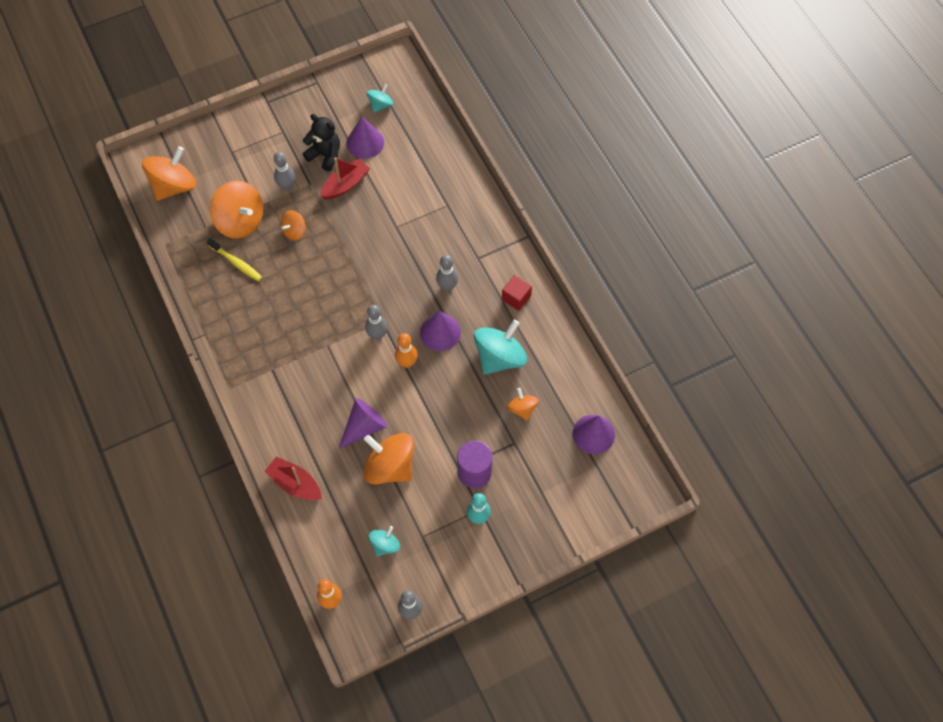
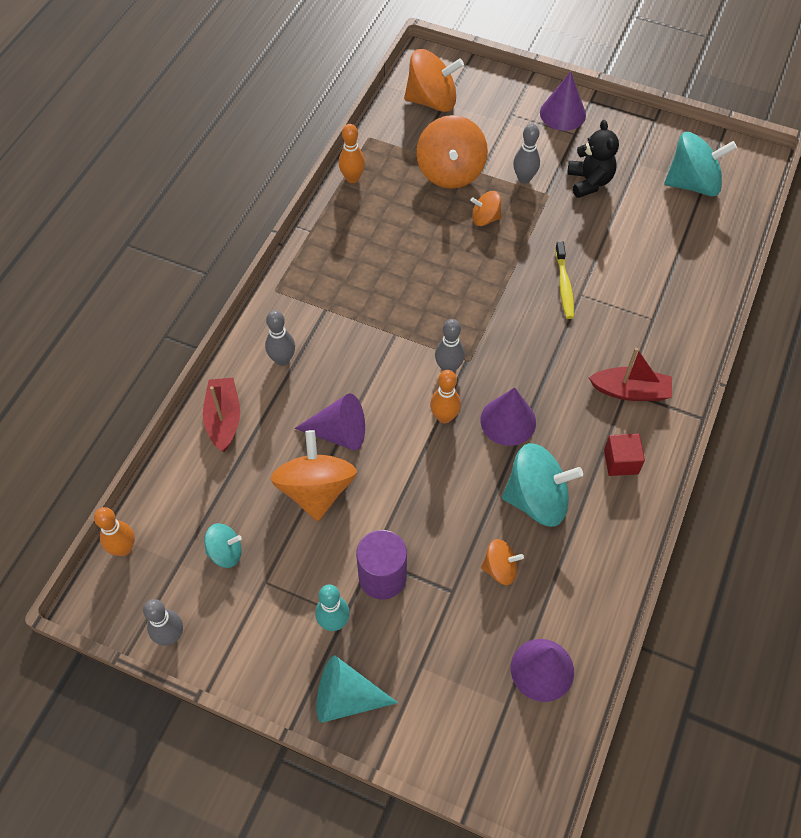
camera: 50 degrees right, 5 degrees down
yellow toothbrush [207,238,262,281] -> yellow toothbrush moved to [555,242,574,319]
red boat [320,157,370,200] -> red boat moved to [589,348,672,401]
purple cone [346,116,384,159] -> purple cone moved to [540,71,586,131]
turquoise spinning top [367,84,393,113] -> turquoise spinning top [665,132,737,196], size x1.89
grey bowling pin [436,255,458,292] -> grey bowling pin moved to [265,310,295,366]
orange spinning top [507,388,539,421] -> orange spinning top turned 60 degrees clockwise [481,539,524,585]
none -> turquoise cone [316,656,398,723]
none -> orange bowling pin [339,124,365,183]

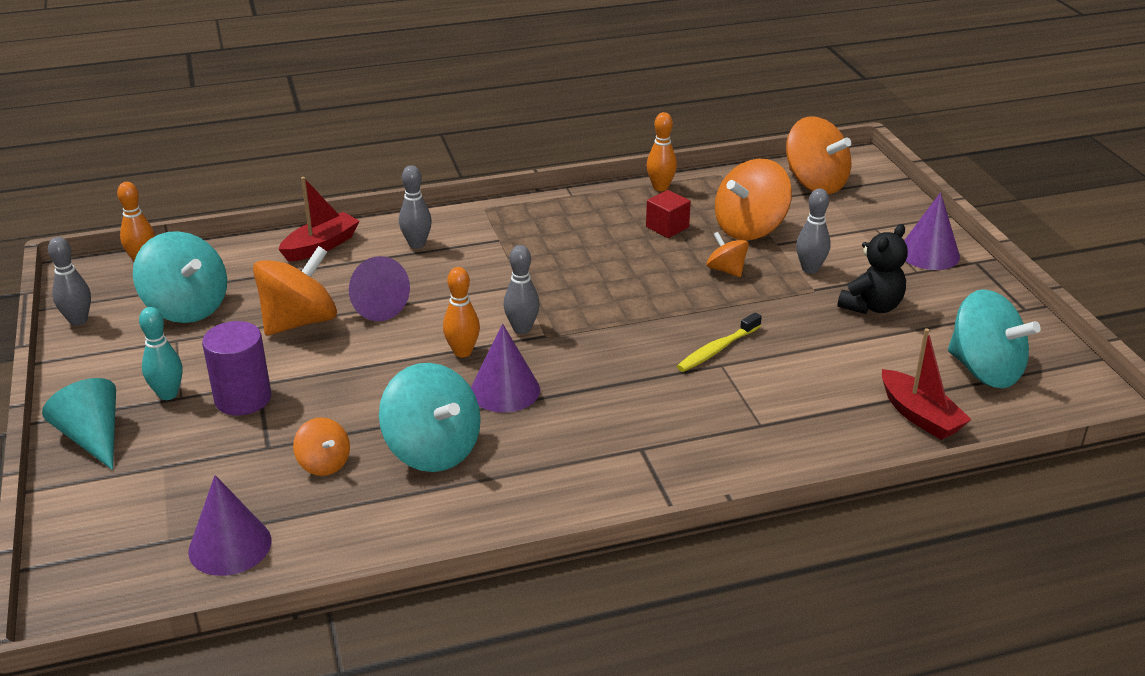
camera: 50 degrees right, 25 degrees down
turquoise spinning top [204,523,242,568] -> turquoise spinning top [133,231,227,323], size x1.89
red boat [589,348,672,401] -> red boat moved to [882,328,972,440]
red cube [604,434,645,476] -> red cube moved to [646,190,691,238]

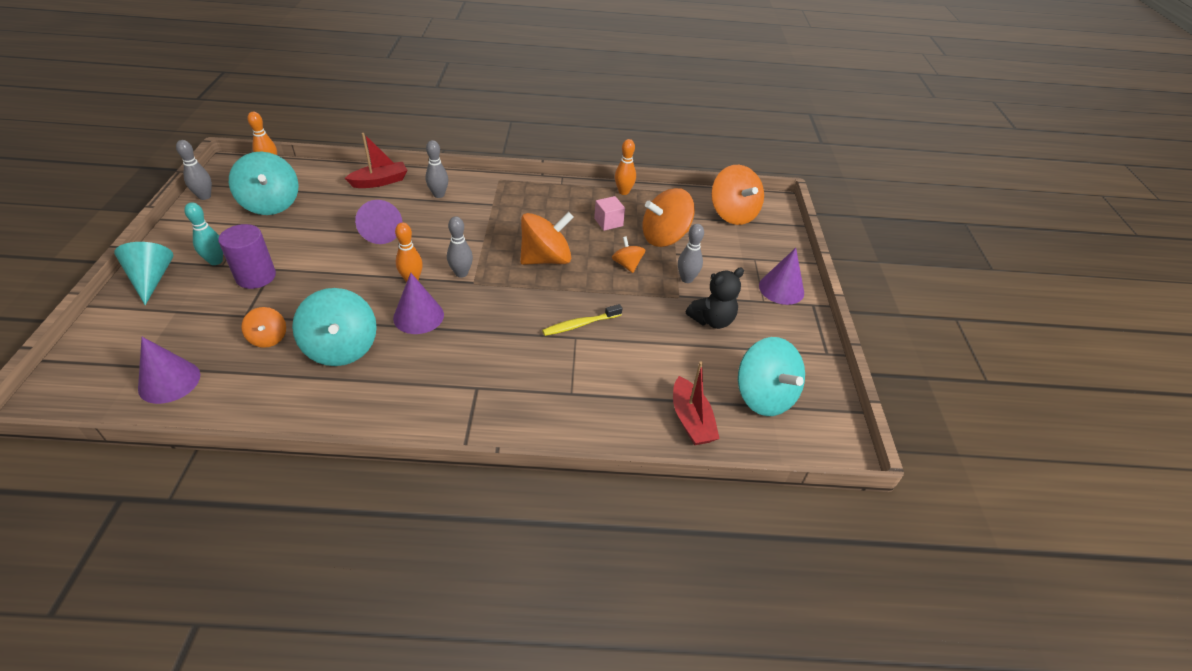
camera: 15 degrees right, 10 degrees up
orange spinning top [253,246,337,335] -> orange spinning top moved to [520,212,573,265]
red cube [646,190,691,238] -> pink cube [594,196,625,231]

